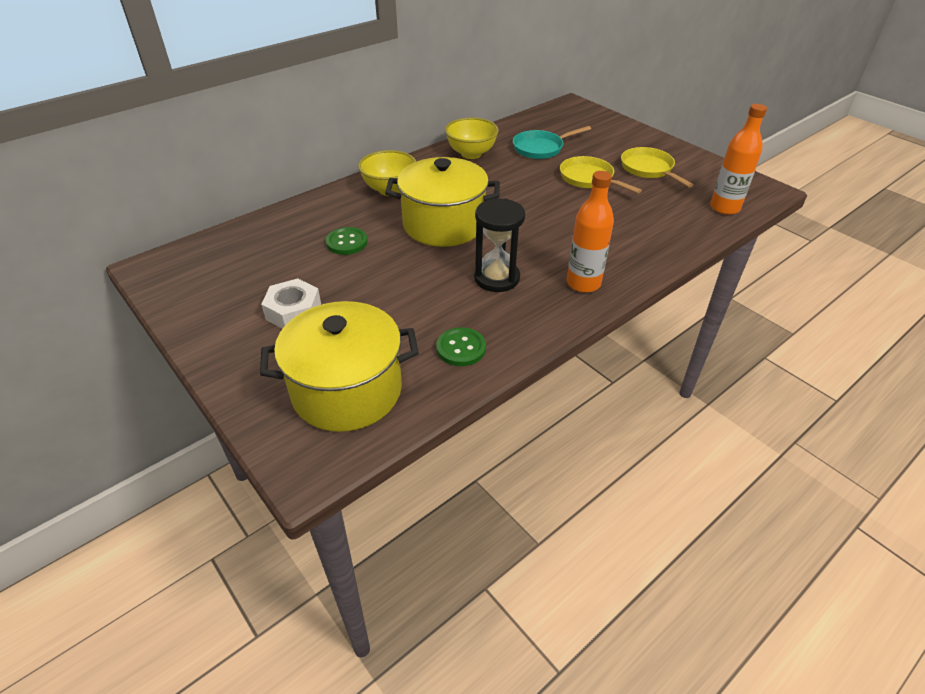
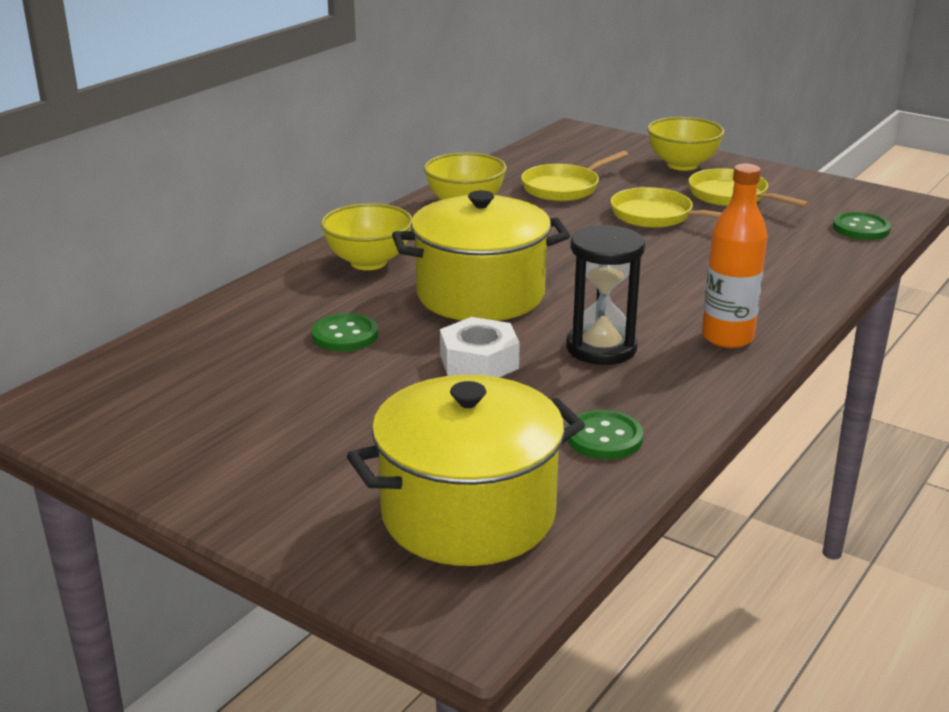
camera: 15 degrees left, 15 degrees down
white nut [261,278,321,329] -> white nut moved to [440,317,520,377]
turquoise pan [513,126,591,159] -> yellow pan [521,151,628,201]
orange bottle [710,104,767,215] -> green button [833,212,891,240]
none -> yellow bowl [647,117,725,171]

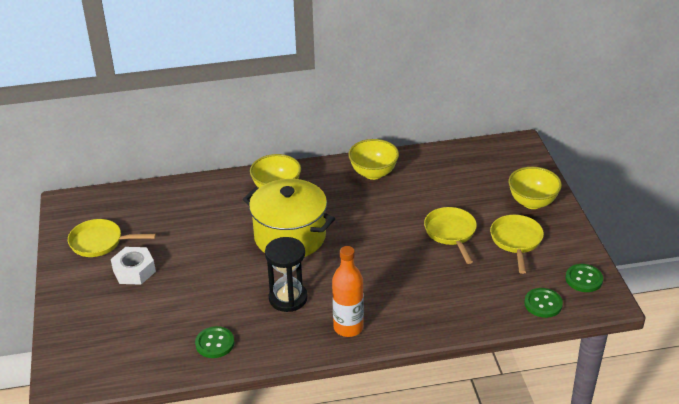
camera: 45 degrees right, 10 degrees up
green button [311,313,378,351] -> green button moved to [565,264,603,292]
yellow pot [347,375,585,566] -> none
white nut [440,317,520,377] -> white nut moved to [111,247,156,284]
yellow pan [521,151,628,201] -> yellow pan moved to [68,219,156,257]

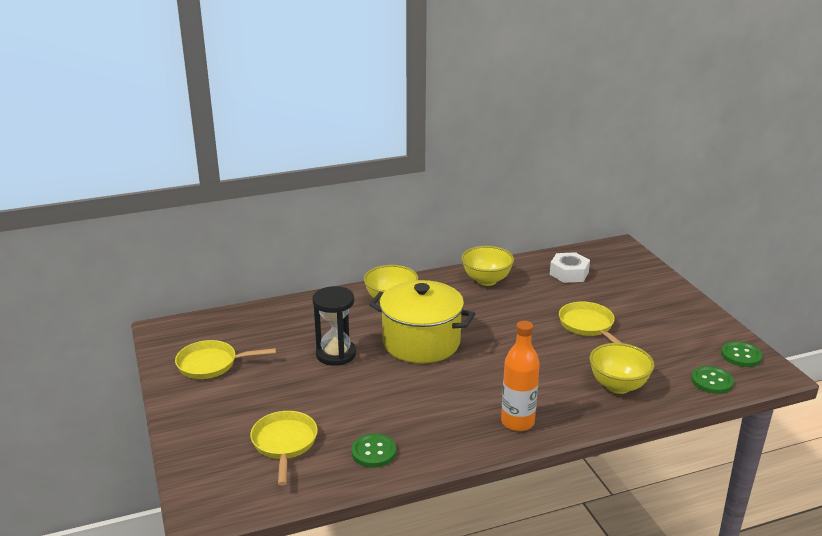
camera: 10 degrees left, 10 degrees down
white nut [111,247,156,284] -> white nut moved to [550,252,590,283]
black hourglass [265,237,308,312] -> black hourglass moved to [312,286,356,366]
yellow pan [490,215,544,274] -> yellow pan moved to [250,411,318,486]
yellow bowl [508,167,562,209] -> yellow bowl moved to [590,343,654,394]

